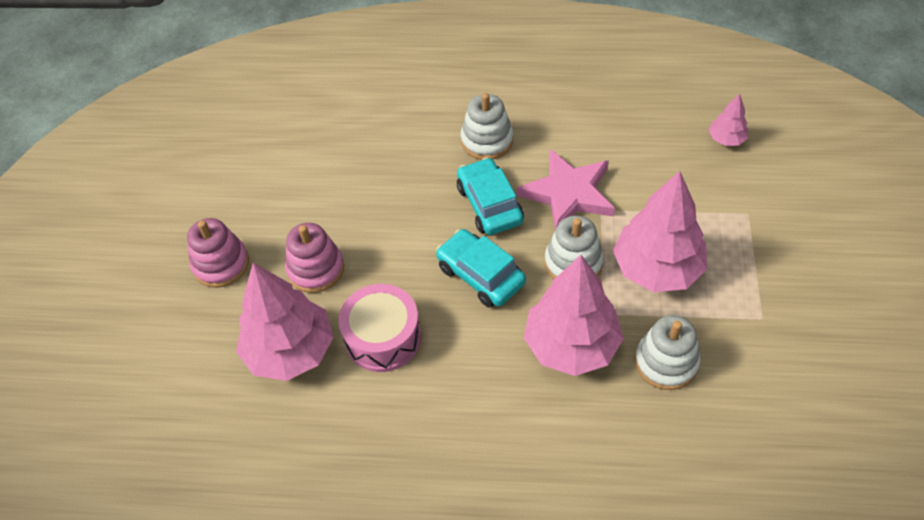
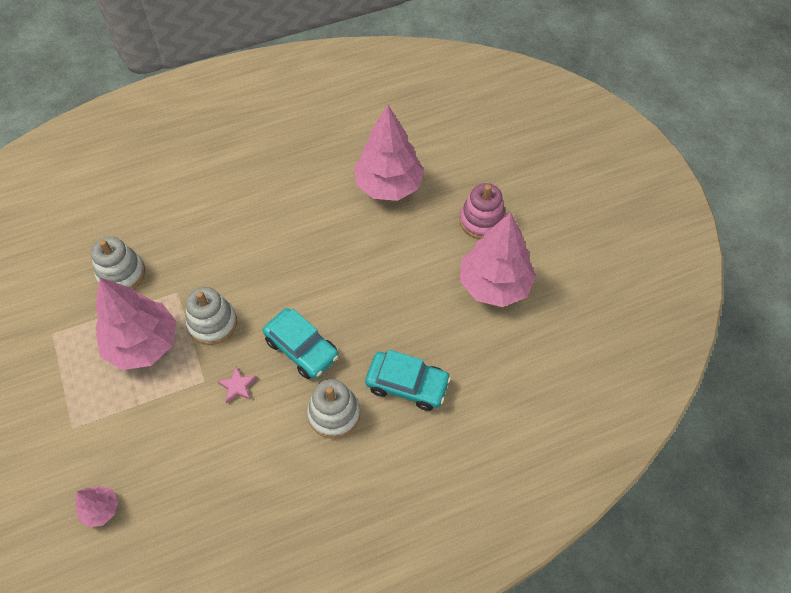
camera: 150 degrees right, 5 degrees up
pink stacking toy [285,223,344,293] -> none
pink drum [338,284,421,372] -> none
turquoise car [436,229,526,308] -> turquoise car moved to [365,350,451,411]
pink star [517,149,615,230] -> pink star [217,367,257,403], size x0.43
pink tree [524,255,624,376] -> pink tree moved to [460,212,536,307]

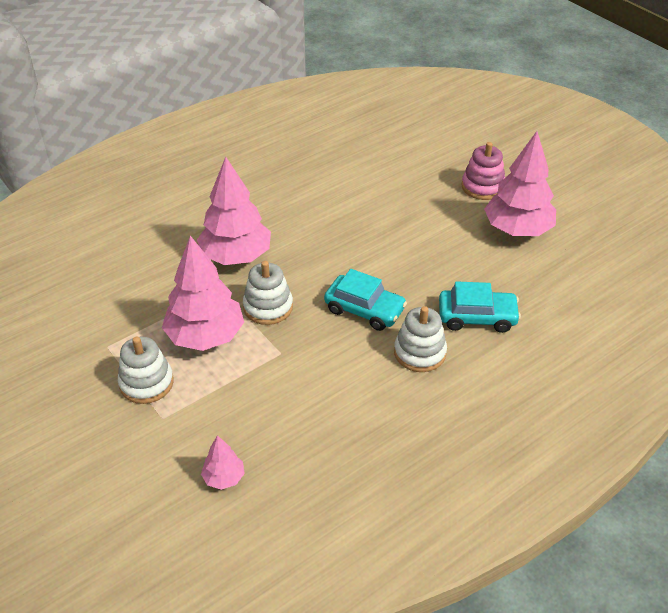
camera: 15 degrees left, 15 degrees down
white stacking toy [91,237,145,289] -> white stacking toy moved to [118,337,174,404]
pink star [217,367,257,403] -> none
pink tree [354,105,425,201] -> pink tree moved to [197,157,271,265]

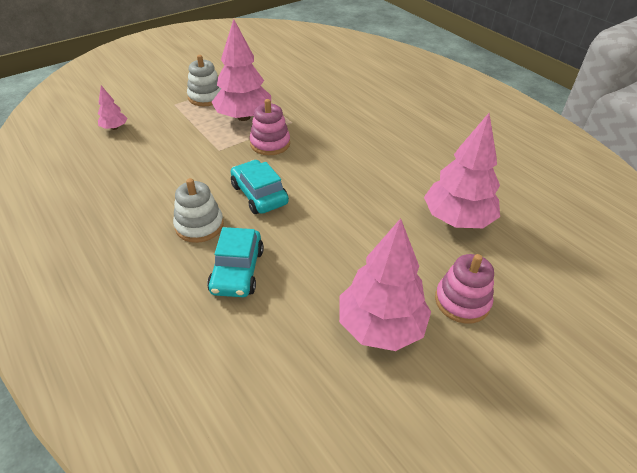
camera: 90 degrees right, 0 degrees up
pink tree [197,157,271,265] -> pink tree moved to [424,113,500,228]
white stacking toy [243,261,293,325] -> pink stacking toy [250,99,290,155]
turquoise car [324,269,407,331] -> turquoise car turned 120 degrees clockwise [231,160,289,214]

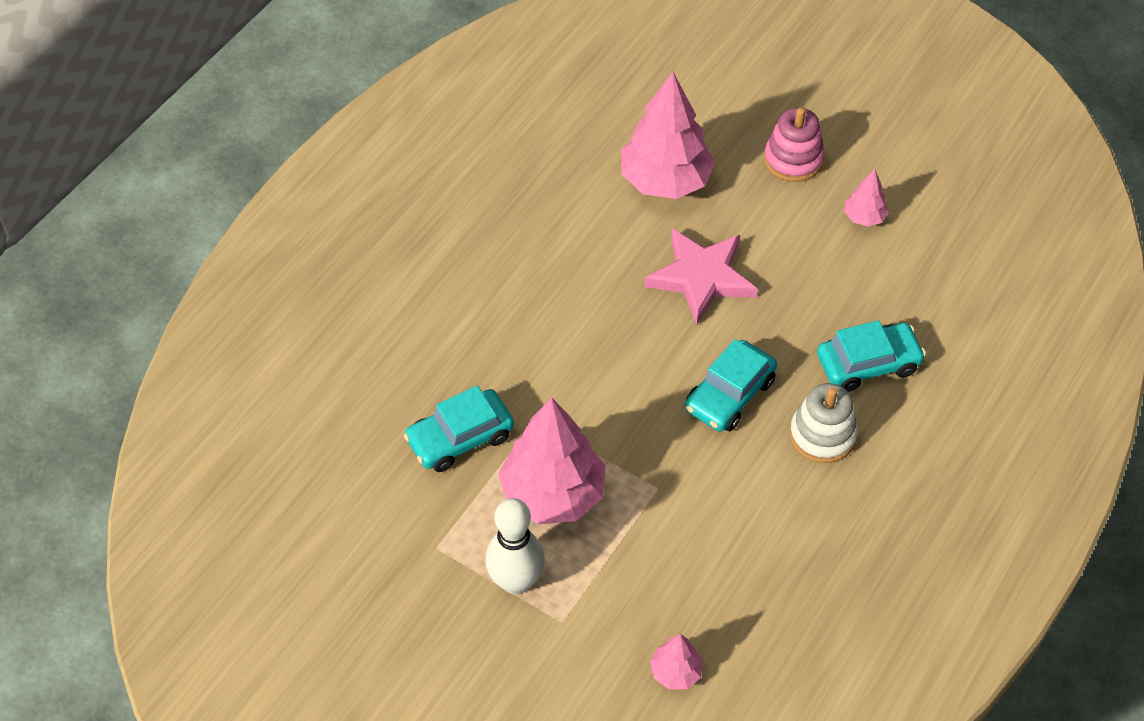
camera: 110 degrees left, 10 degrees up
white stacking toy [187,55,221,106] -> white bowling pin [485,498,545,595]
pink stacking toy [250,99,290,155] -> none
pink tree [339,218,431,351] -> pink tree [844,169,889,227], size x0.47
none -> turquoise car [404,386,514,472]
none -> pink star [644,228,758,325]

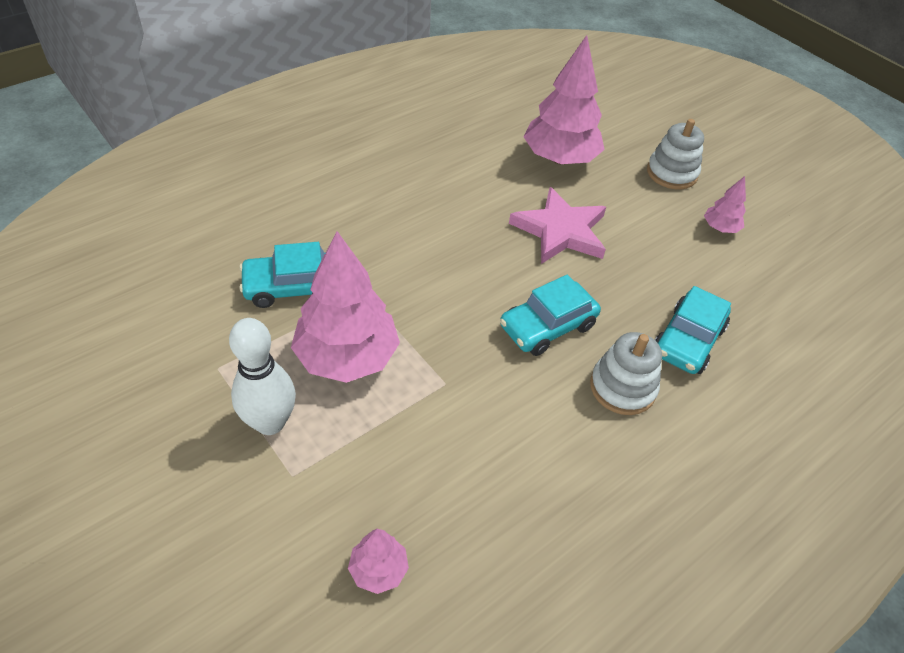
camera: 15 degrees right, 5 degrees down
pink stacking toy [764,108,825,182] -> white stacking toy [647,119,704,189]
turquoise car [817,320,926,392] -> turquoise car turned 120 degrees clockwise [655,286,731,374]

